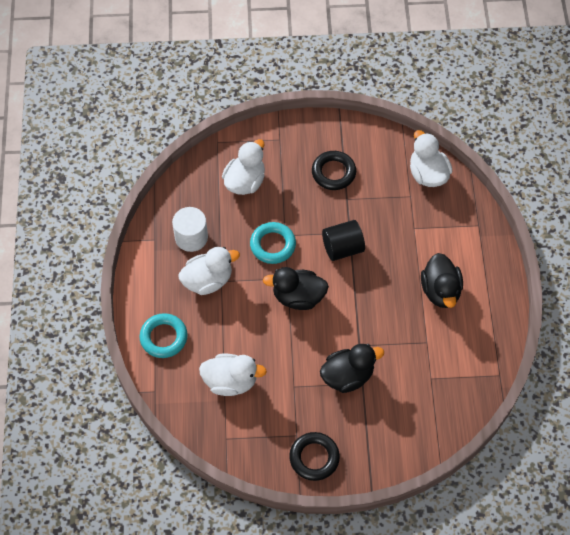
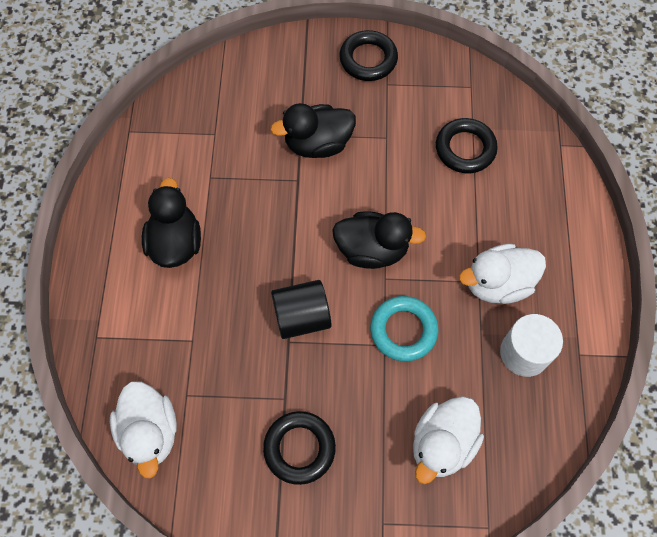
camera: 175 degrees left, 5 degrees up
turquoise ring [140,313,188,358] -> none
white duck [199,353,267,396] -> black ring [436,118,498,173]

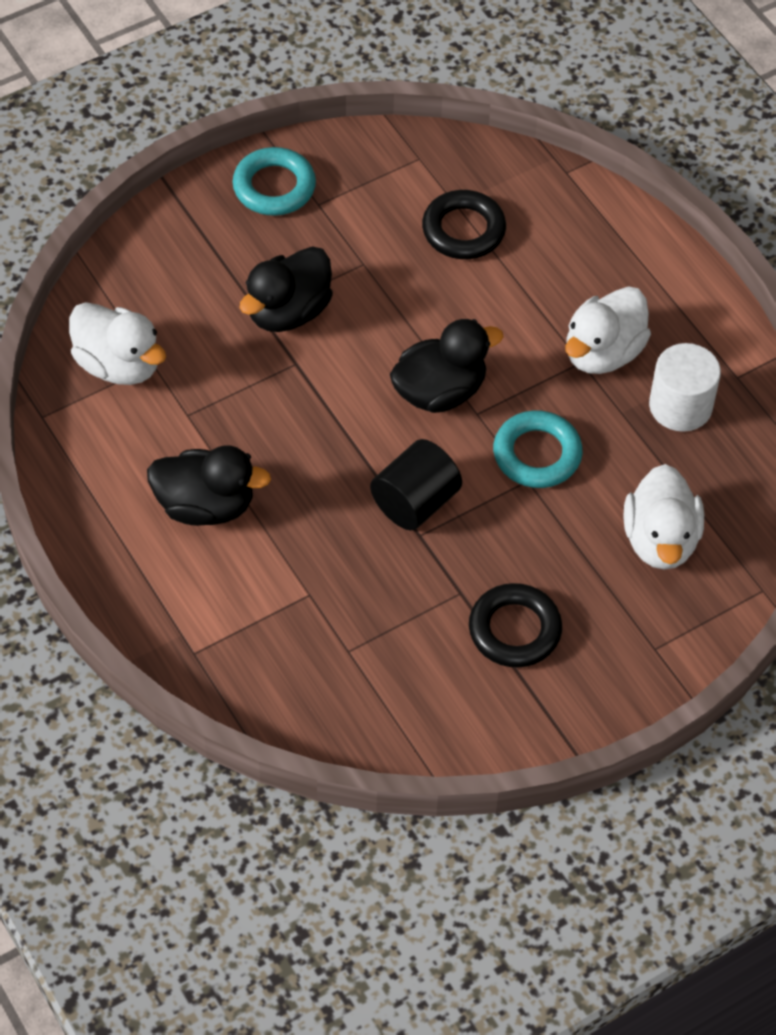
camera: 35 degrees left, 10 degrees down
white duck [110,381,177,478] -> white duck moved to [69,302,166,385]
black duck [142,178,201,268] -> black duck turned 135 degrees clockwise [147,445,271,526]
black ring [339,30,398,81] -> turquoise ring [233,147,316,216]

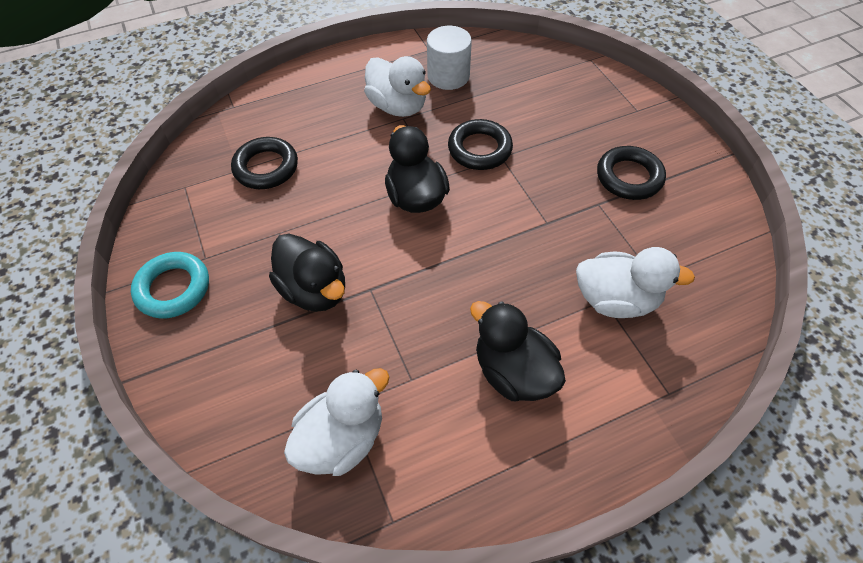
camera: 80 degrees left, 0 degrees up
black duck [147,445,271,526] -> black duck turned 60 degrees counterclockwise [470,301,566,401]
black cylinder [370,439,462,530] -> none
turquoise ring [493,410,583,488] -> black ring [448,119,513,170]
white duck [624,464,704,570] -> white duck moved to [576,247,695,318]

